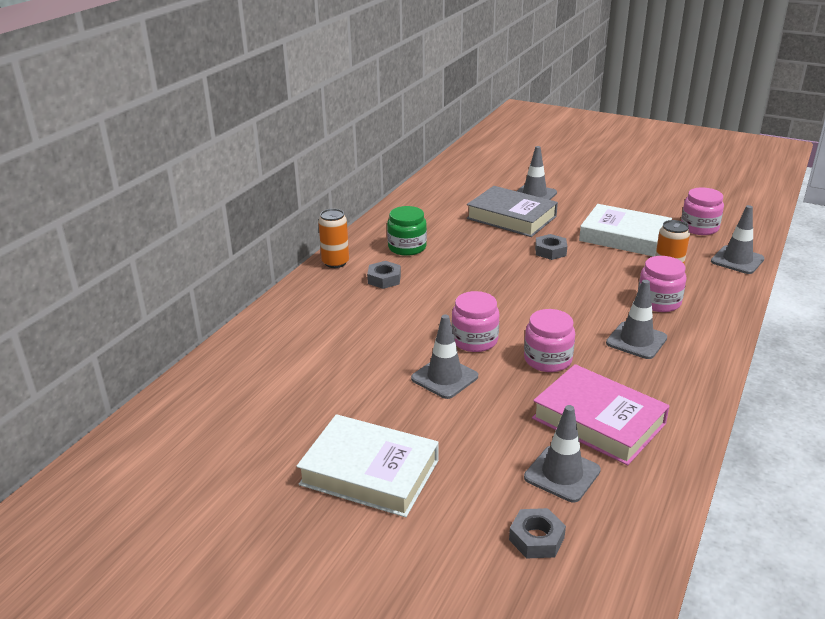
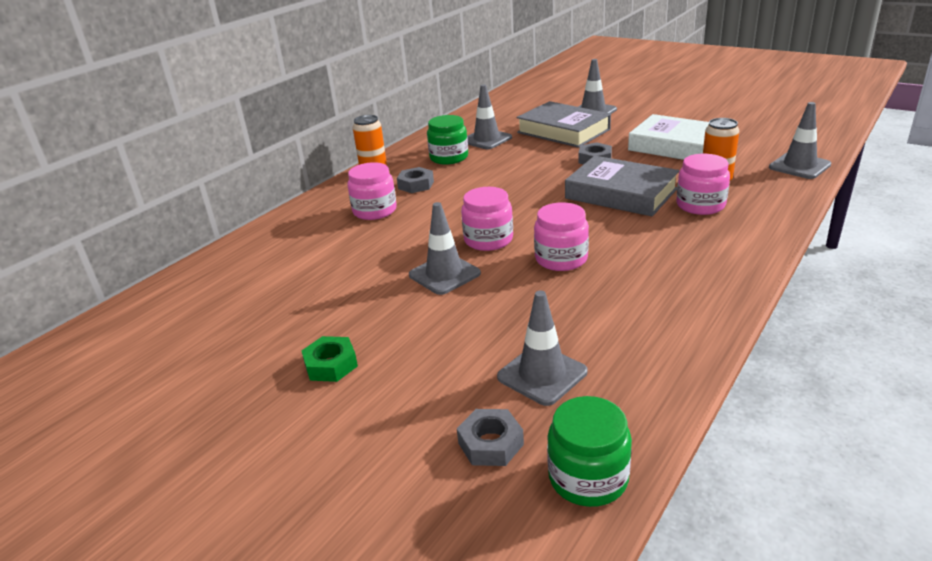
camera: 10 degrees right, 0 degrees up
white book [296,414,439,517] -> green nut [301,336,358,382]
pink book [532,364,670,465] -> none
grey traffic cone [606,280,667,359] -> grey traffic cone moved to [467,84,512,149]
pink jar [681,187,724,235] -> pink jar moved to [347,162,397,220]
none -> green jar [547,396,632,507]
none -> grey book [565,156,679,216]

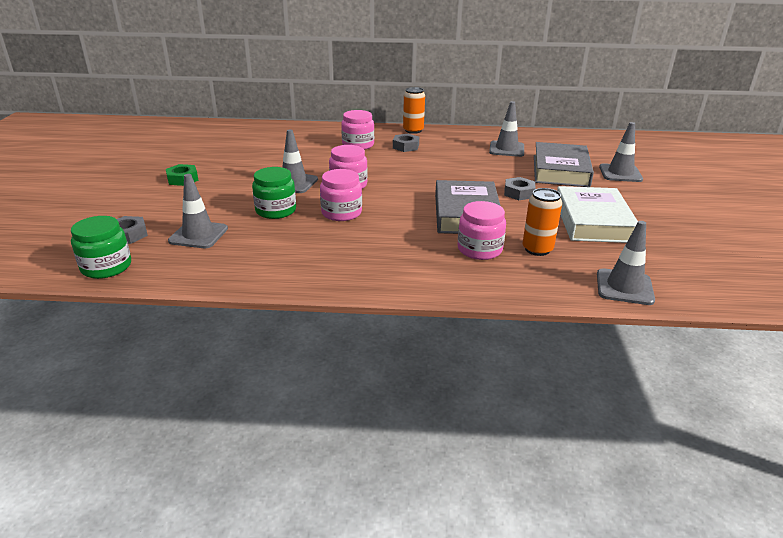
camera: 55 degrees right, 0 degrees up
green jar [427,115,468,165] -> green jar moved to [252,167,296,219]

